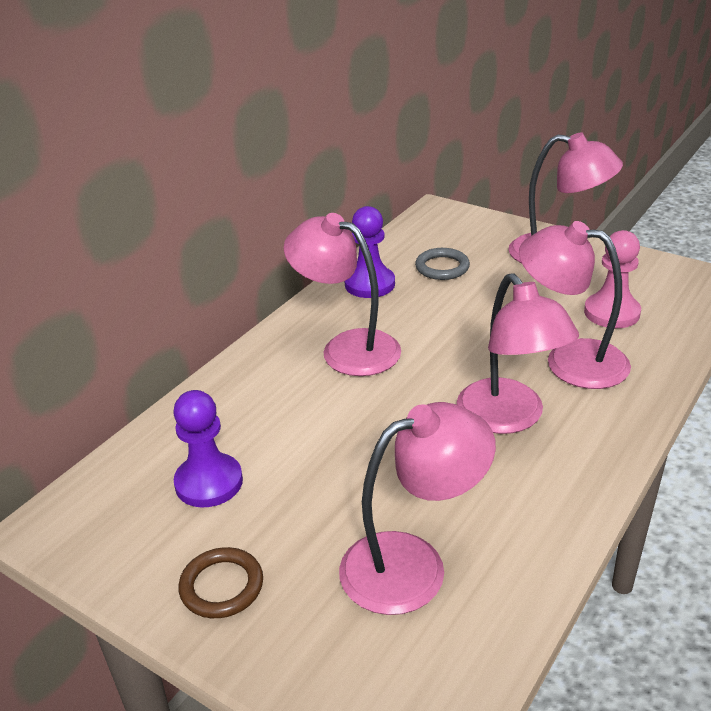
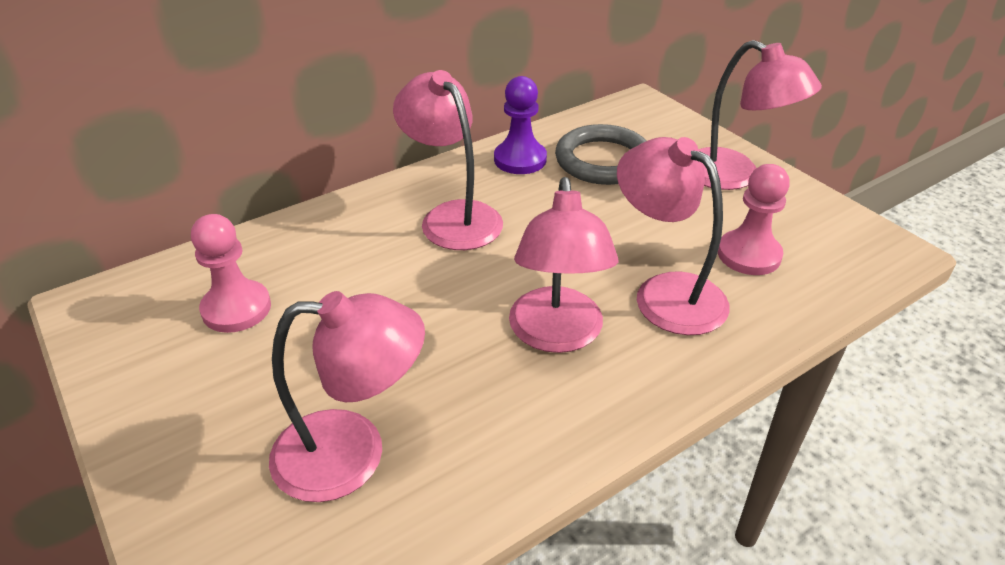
camera: 20 degrees right, 5 degrees up
purple pawn [173,390,243,508] -> pink pawn [191,214,271,333]
brown ring [178,547,263,618] -> none
grey ring [415,248,470,280] -> grey ring [555,124,647,185], size x1.68

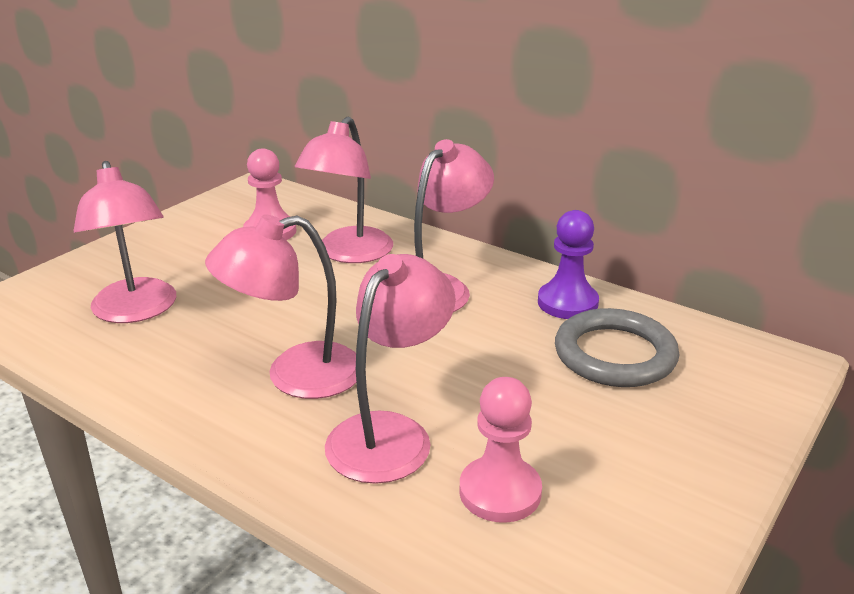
camera: 70 degrees right, 10 degrees down
pink lamp [698,40,822,190] -> pink lamp moved to [295,117,393,263]

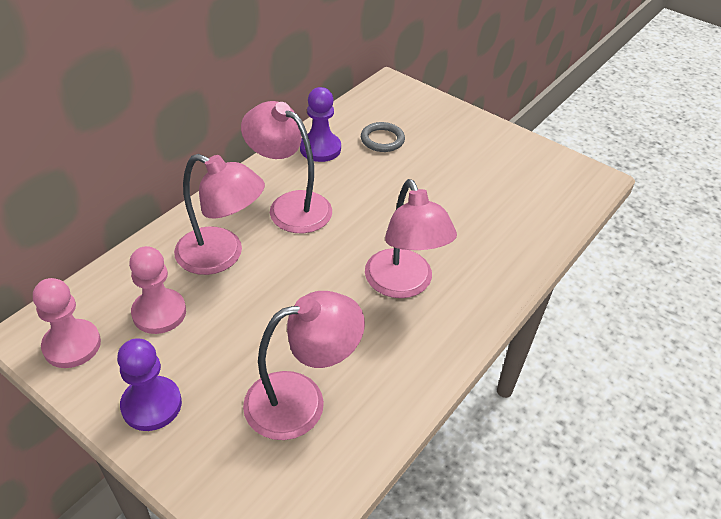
camera: 90 degrees left, 15 degrees up
pink lamp [325,254,456,484] -> none
pink pawn [459,377,542,523] -> pink pawn moved to [33,278,101,368]
grey ring [555,308,679,387] -> grey ring [361,122,405,152], size x0.60
none -> purple pawn [117,338,182,431]

